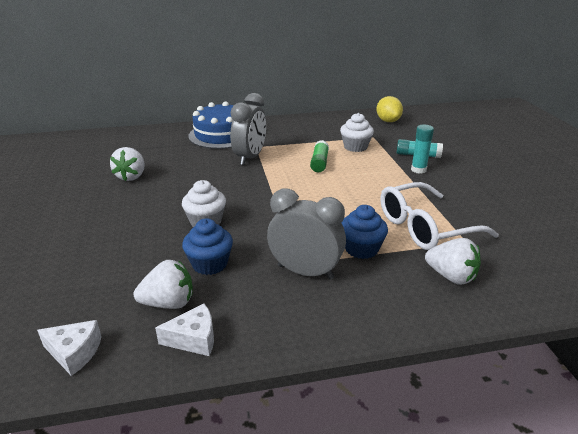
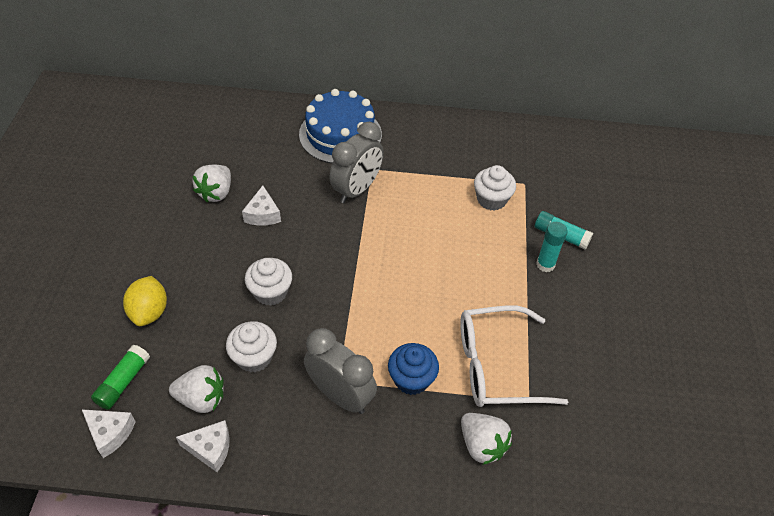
camera: 15 degrees right, 20 degrees up
blue cupcake [182,218,233,275] -> white cupcake [226,321,277,373]
green glue stick [310,140,329,172] -> green glue stick moved to [91,345,150,410]
yellow lemon [376,96,403,122] -> yellow lemon moved to [123,276,167,326]
none -> white cheese [242,186,281,225]

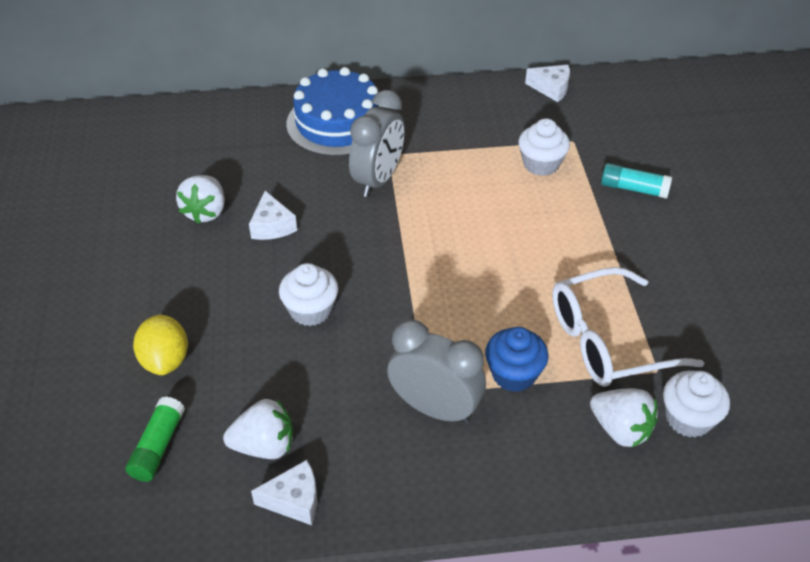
camera: 10 degrees left, 5 degrees down
white cheese [82,409,136,458] -> white cheese moved to [525,65,570,102]
white cupcake [226,321,277,373] -> white cupcake moved to [663,371,730,438]
turquoise glue stick [536,222,568,272] -> none

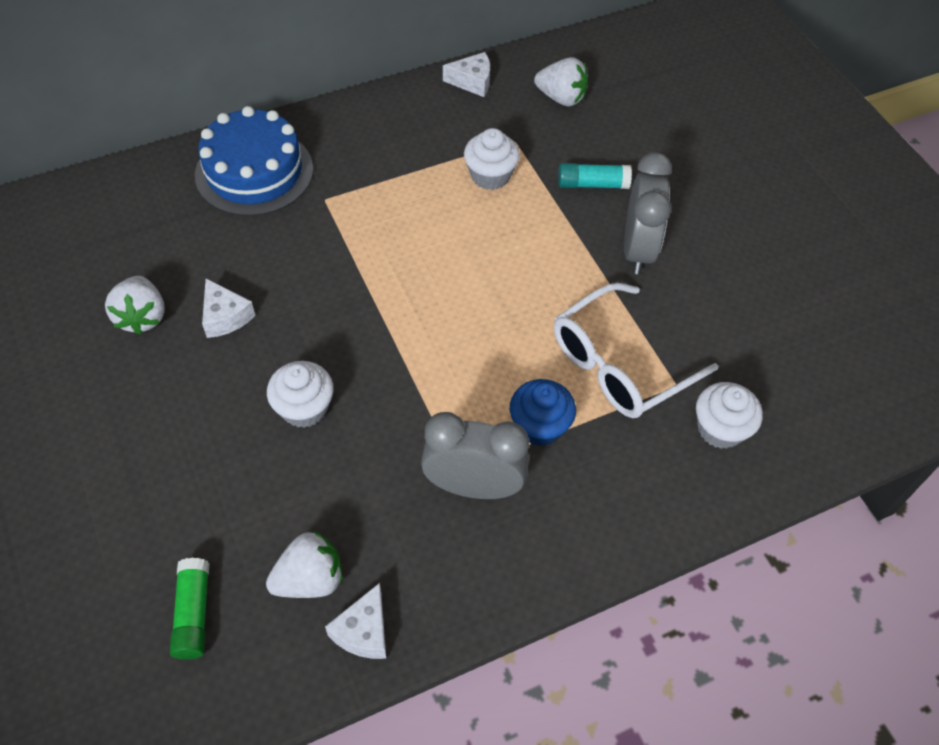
camera: 20 degrees left, 10 degrees up
yellow lemon [133,315,188,375] -> none
white cheese [251,460,317,525] -> white cheese turned 135 degrees clockwise [325,583,386,659]
grey clock [349,90,405,197] -> grey clock moved to [624,153,672,274]
white strawberry [590,388,658,447] -> white strawberry moved to [534,57,588,107]

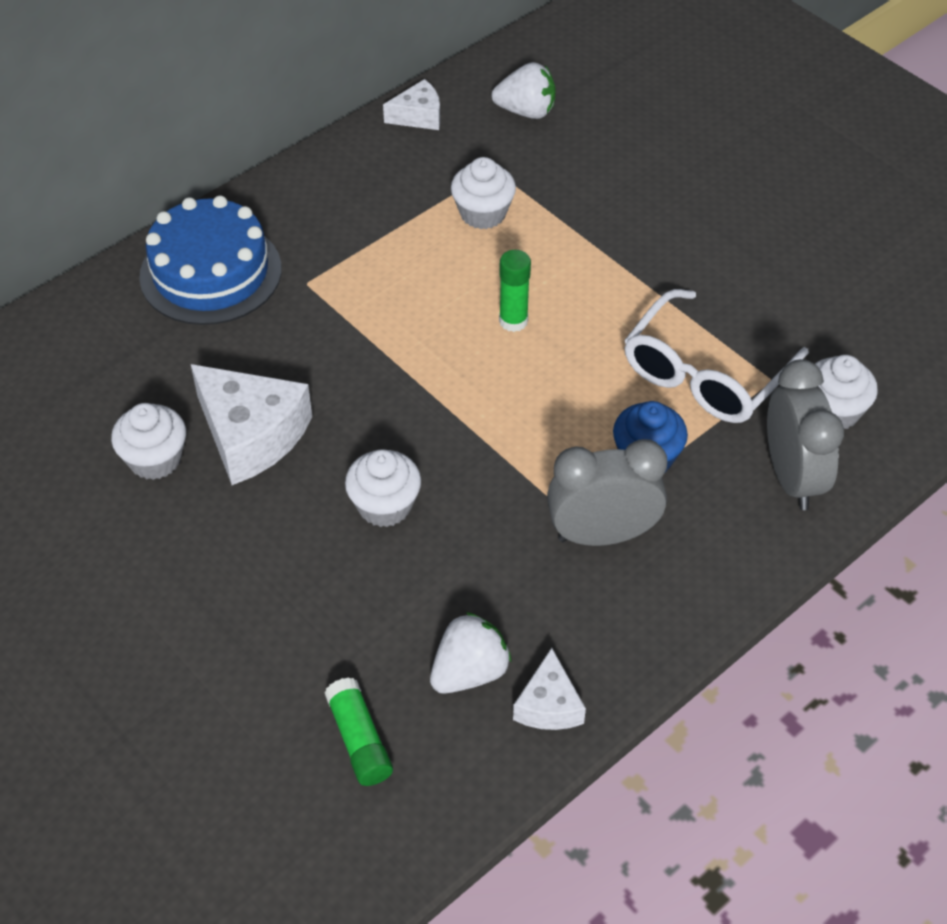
camera: 15 degrees left, 5 degrees down
white strawberry [105,276,165,335] -> white cupcake [111,403,186,480]
white cheese [202,279,255,338] -> white cheese [191,364,312,485], size x1.83
turquoise glue stick [558,163,632,189] -> none
grey clock [624,153,672,274] -> grey clock moved to [767,359,844,510]
none -> green glue stick [499,250,531,332]

